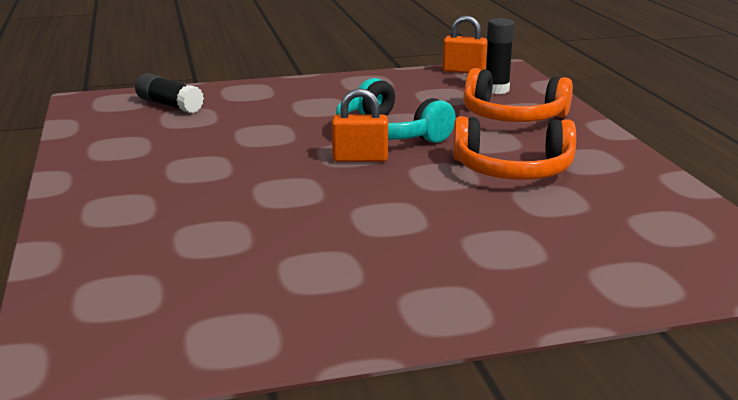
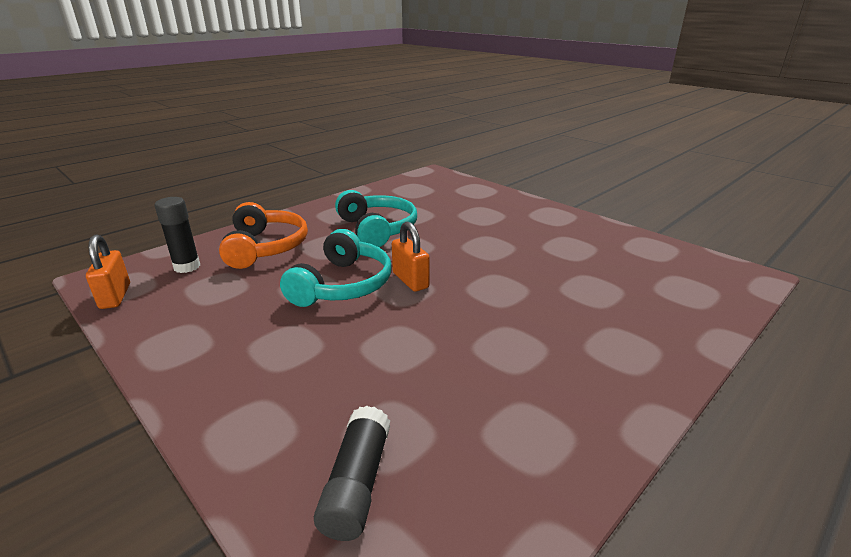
camera: 120 degrees left, 5 degrees up
orange headphones [453,116,576,180] -> turquoise headphones [335,190,417,247]

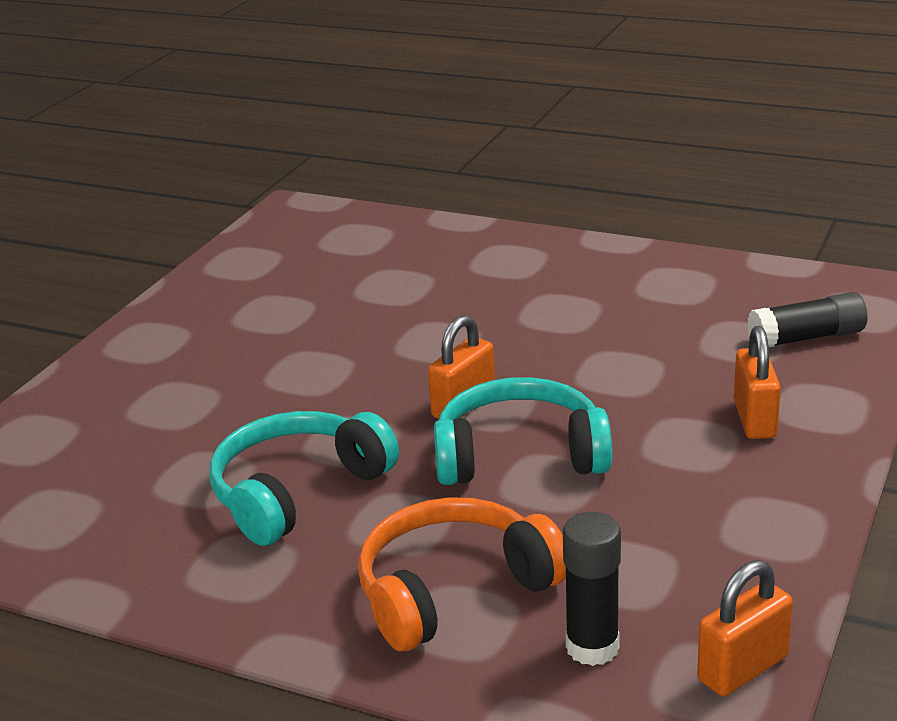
camera: 110 degrees left, 0 degrees up
none -> orange padlock [734,326,781,439]

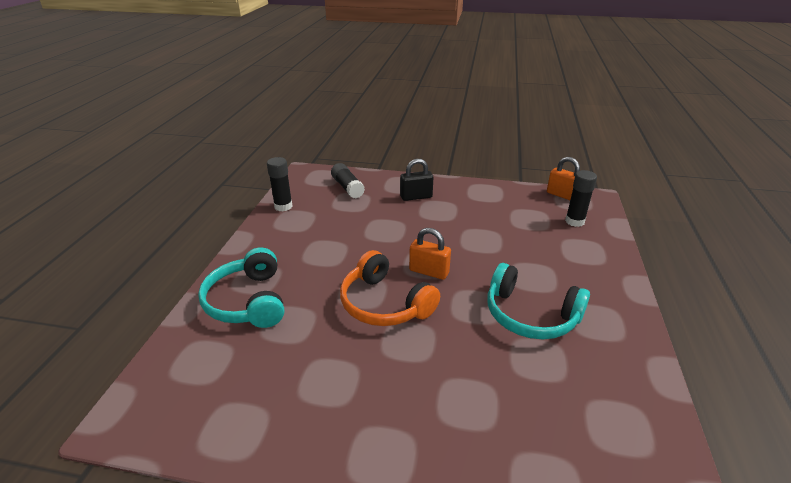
camera: 105 degrees left, 5 degrees up
orange headphones [358,497,566,651] -> orange headphones moved to [340,250,440,326]
turquoise headphones [434,377,612,485] -> turquoise headphones moved to [198,247,284,328]
orange padlock [734,326,781,439] -> black padlock [400,159,433,201]
none -> black glue stick [267,157,293,212]

